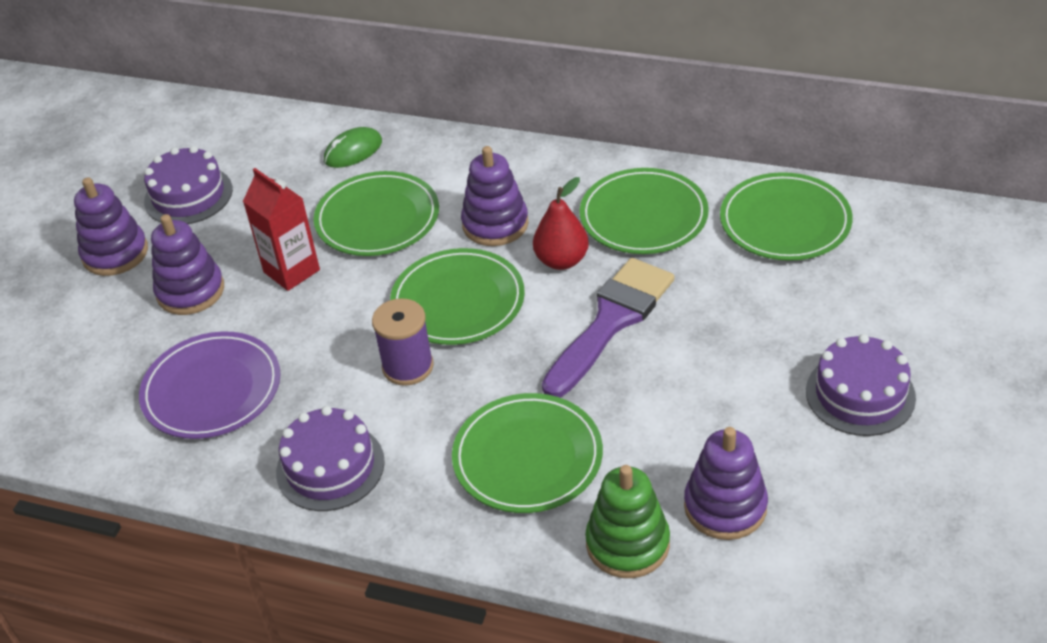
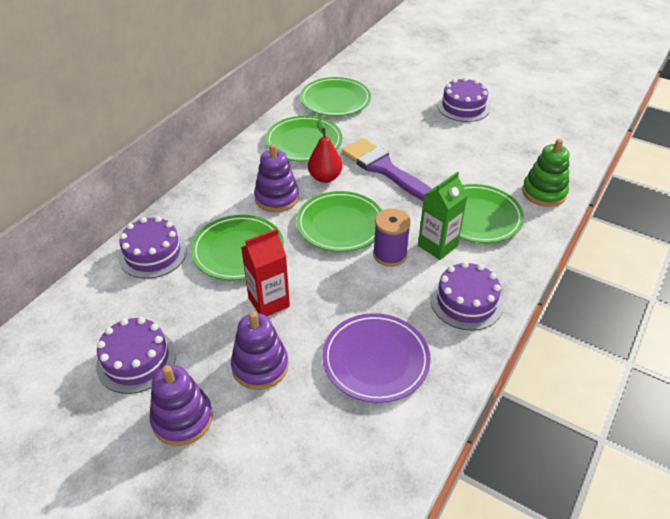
camera: 80 degrees left, 0 degrees up
green mouse [324,127,382,168] -> purple cake [118,216,187,279]
purple stacking toy [684,427,768,540] -> none
none -> green carton [418,171,468,260]

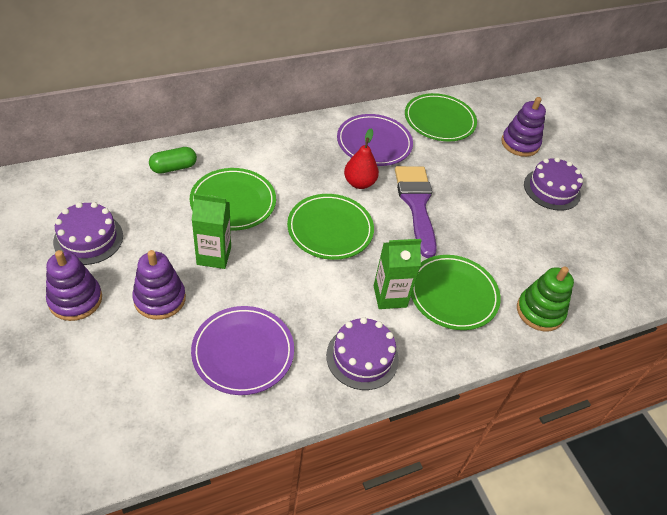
camera: 30 degrees right, 5 degrees up
purple cake [118,216,187,279] -> green capsule [149,147,197,174]
red carton [241,229,290,316] -> green carton [192,193,231,269]
purple stacking toy [254,144,299,212] -> purple stacking toy moved to [501,97,546,157]
green plate [265,116,342,162] -> purple plate [337,114,413,166]
purple spool [373,208,411,267] -> none

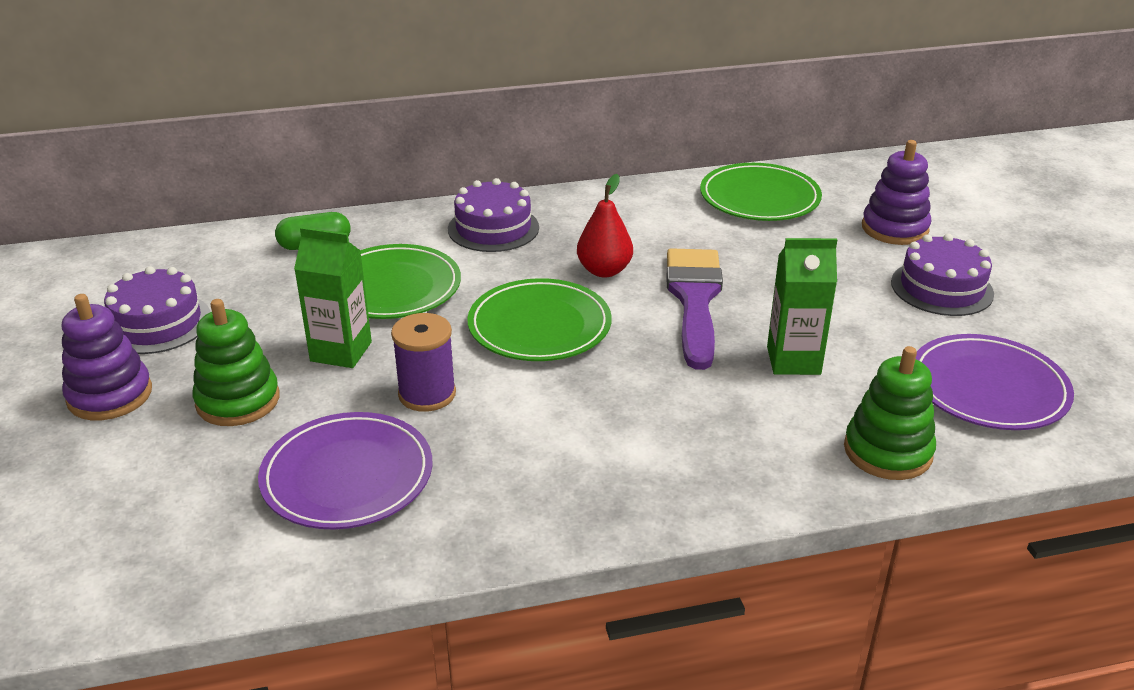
camera: 15 degrees right, 15 degrees down
purple stacking toy [132,250,186,320] -> green stacking toy [193,299,280,426]
purple cake [326,317,399,390] -> purple cake moved to [448,178,539,252]
purple plate [337,114,413,166] -> purple plate moved to [916,334,1074,430]
green carton [374,239,422,309] -> green carton moved to [767,238,837,375]
green plate [411,255,501,330] -> none
none -> purple spool [391,313,456,412]

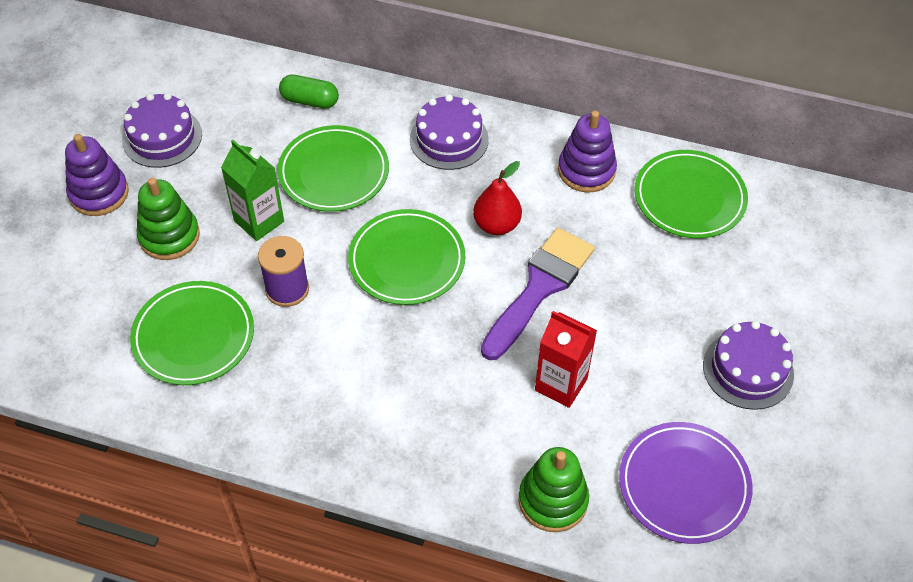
camera: 30 degrees right, 20 degrees up
purple plate [258,412,432,530] -> green plate [130,281,254,385]
green carton [767,238,837,375] -> red carton [535,311,597,408]
purple stacking toy [862,140,931,245] -> purple stacking toy moved to [558,111,617,193]

